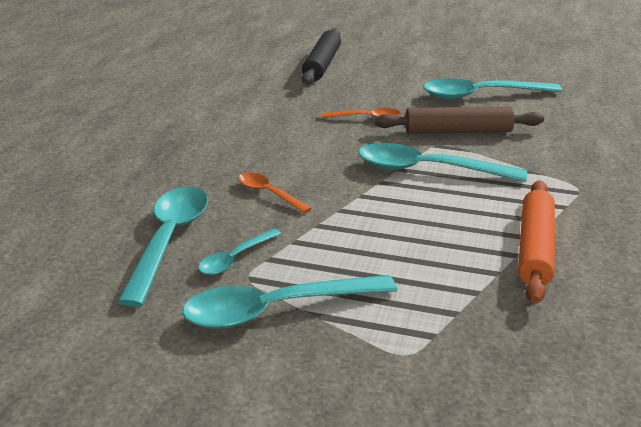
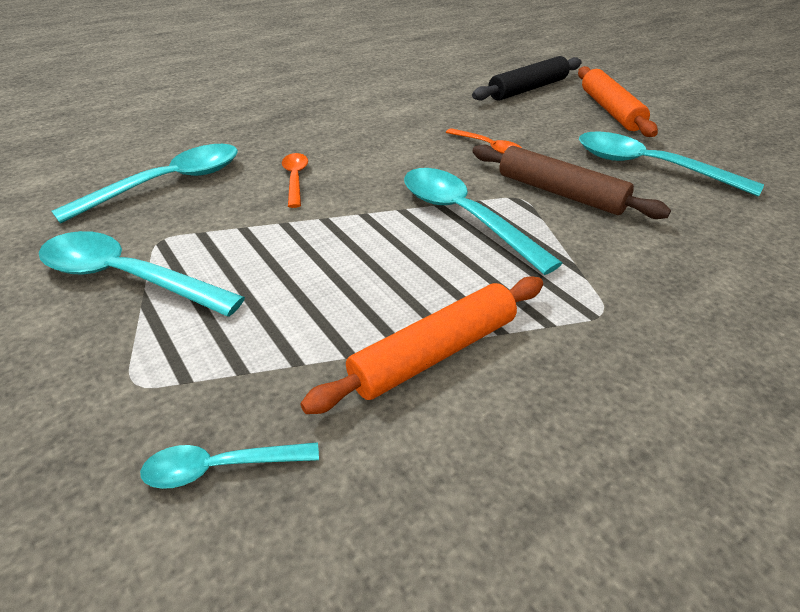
camera: 40 degrees right, 10 degrees up
turquoise spoon [198,229,281,275] -> turquoise spoon moved to [140,442,319,489]
none -> orange rolling pin [578,66,658,137]

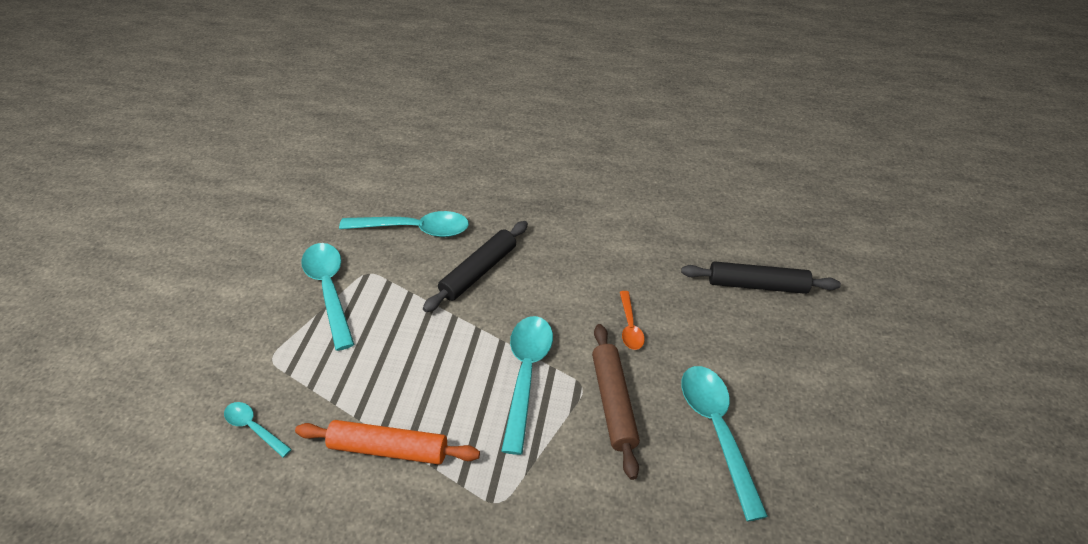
camera: 45 degrees right, 5 degrees up
orange spoon [282,153,308,208] -> black rolling pin [423,221,528,312]
orange rolling pin [578,66,658,137] -> none

